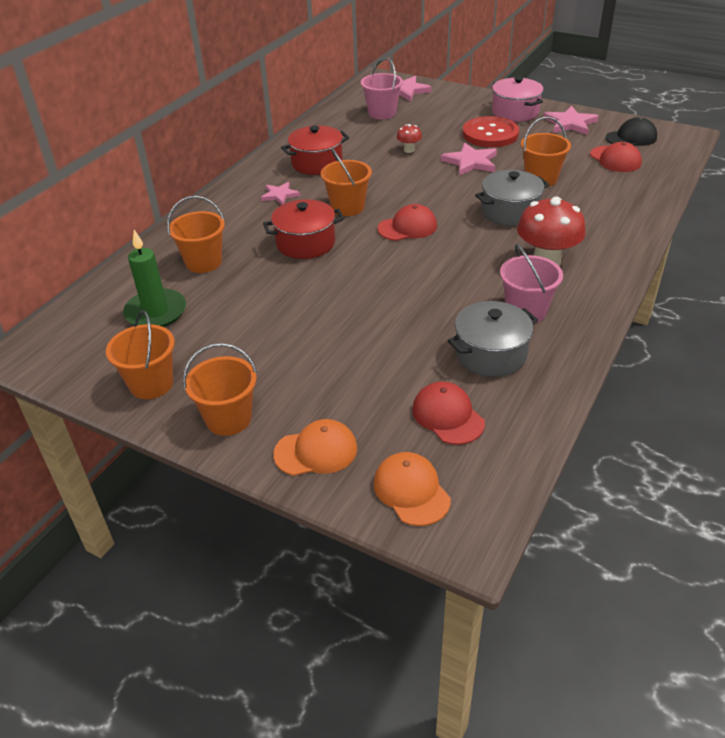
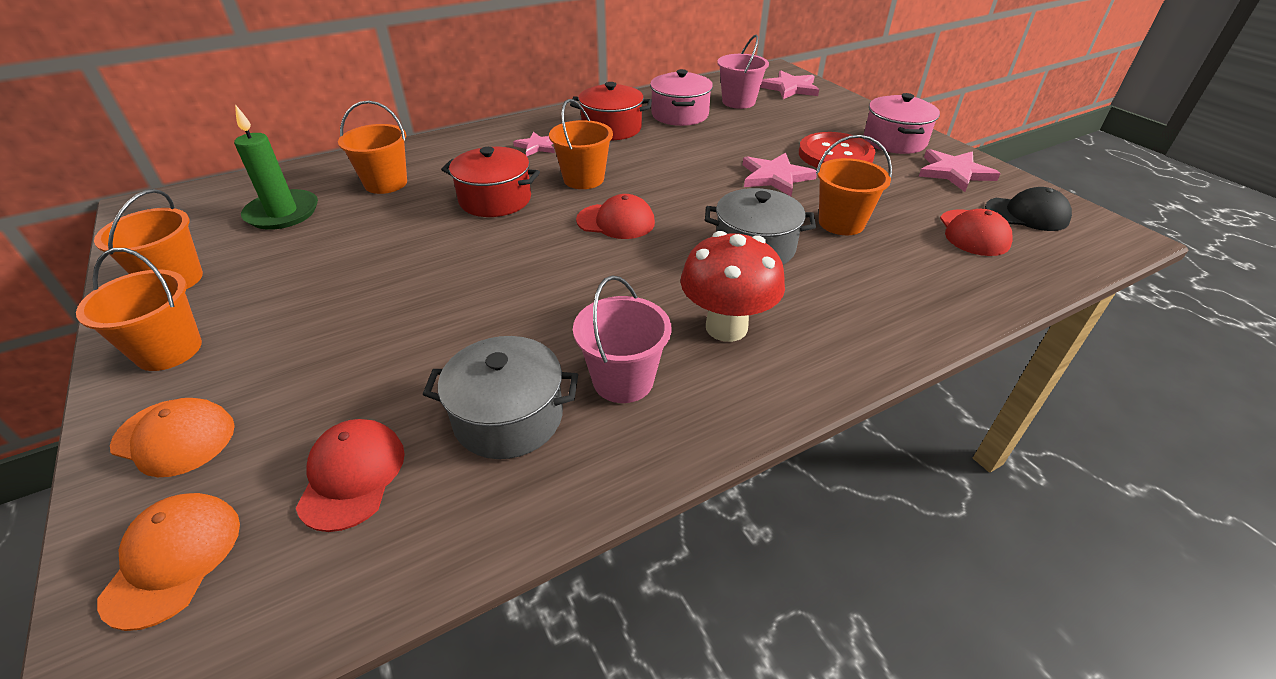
camera: 30 degrees right, 0 degrees up
red mushroom [397,124,422,153] -> none
none -> pink pot [650,69,713,126]

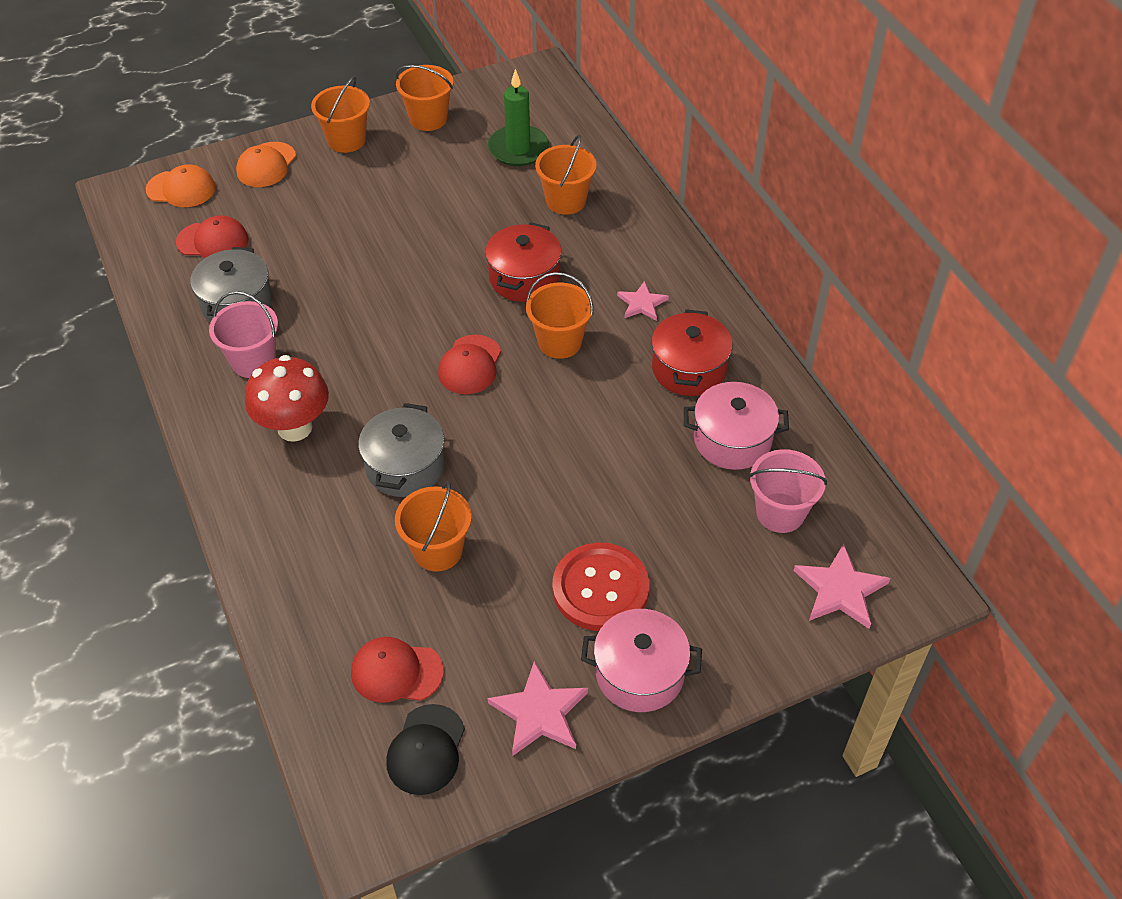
camera: 95 degrees right, 10 degrees up
pink star [743,153,817,196] -> none

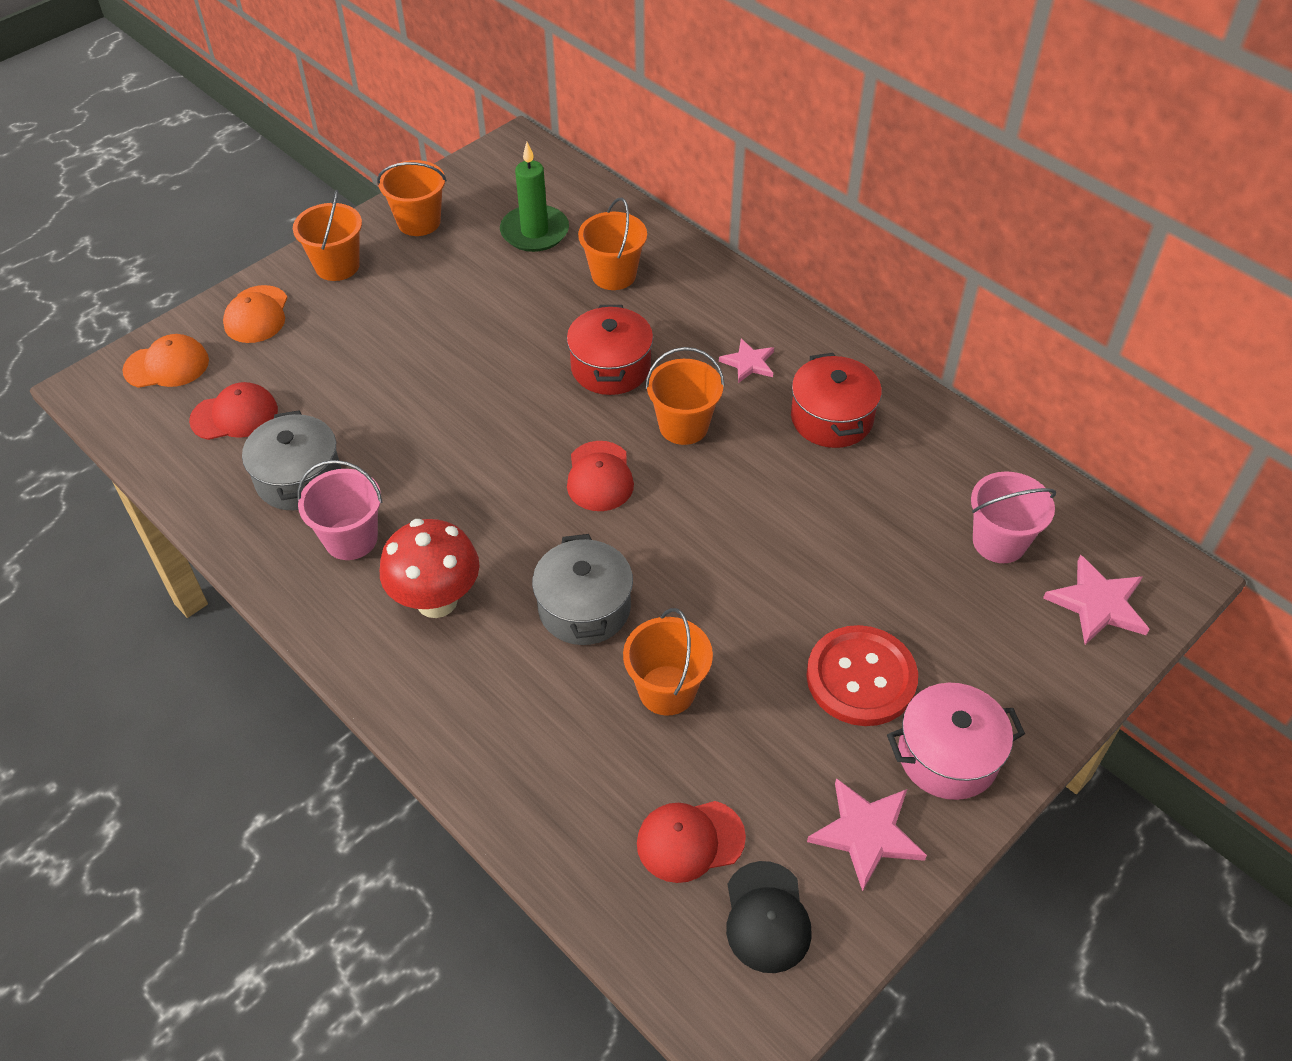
camera: 20 degrees left, 0 degrees up
pink pot [684,382,789,470] -> none

